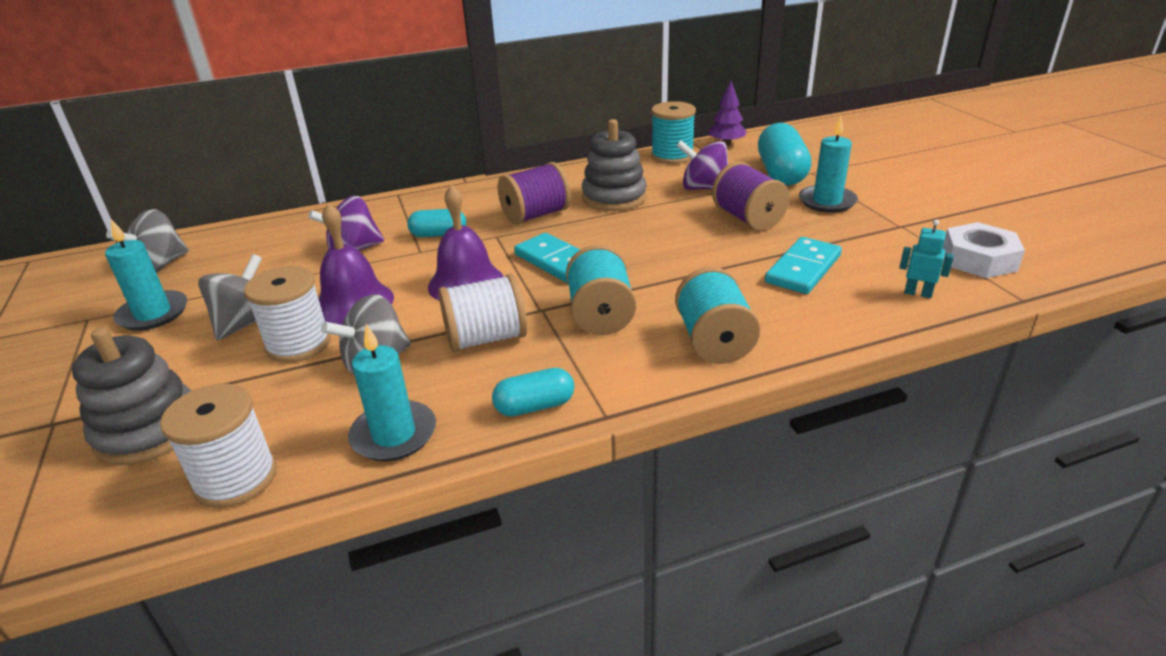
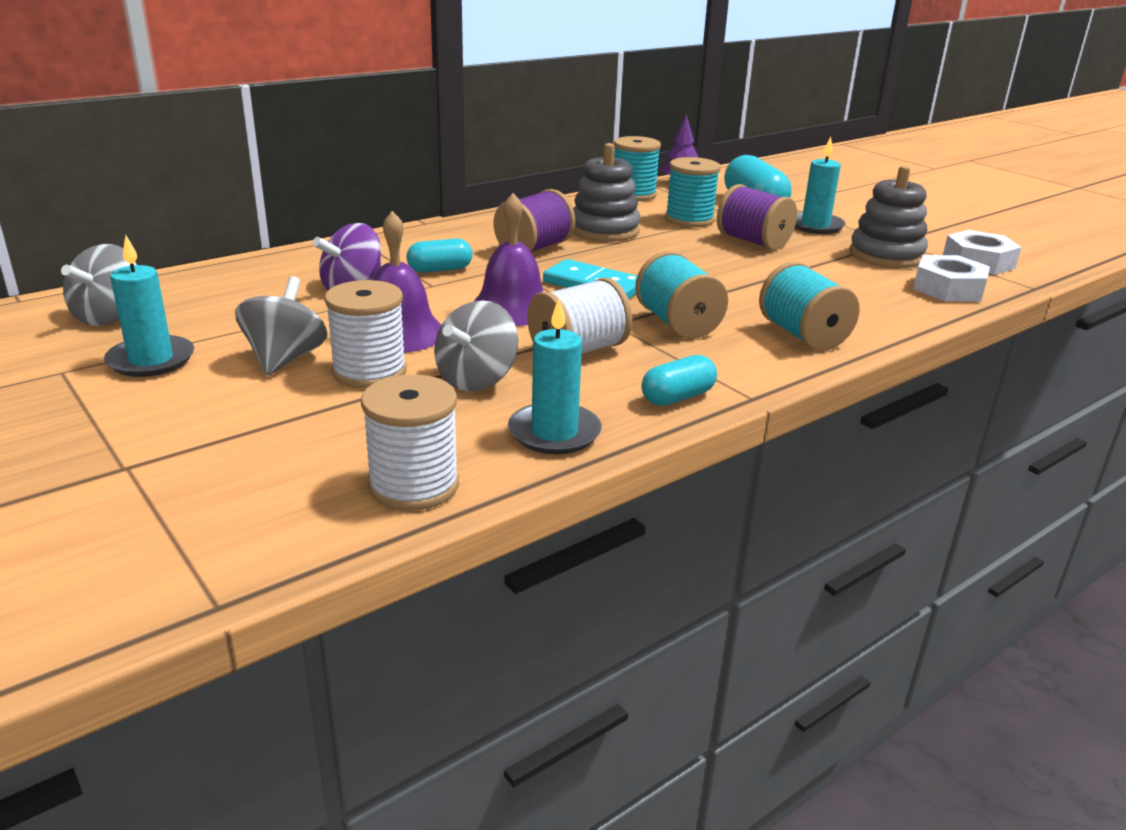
camera: 20 degrees left, 5 degrees down
grey stacking toy [72,328,191,466] -> grey stacking toy moved to [849,166,928,268]
purple spinning top [676,140,728,190] -> turquoise spool [665,157,721,227]
turquoise domino [765,237,842,294] -> none
turquoise robot [899,220,954,298] -> white nut [913,255,990,301]

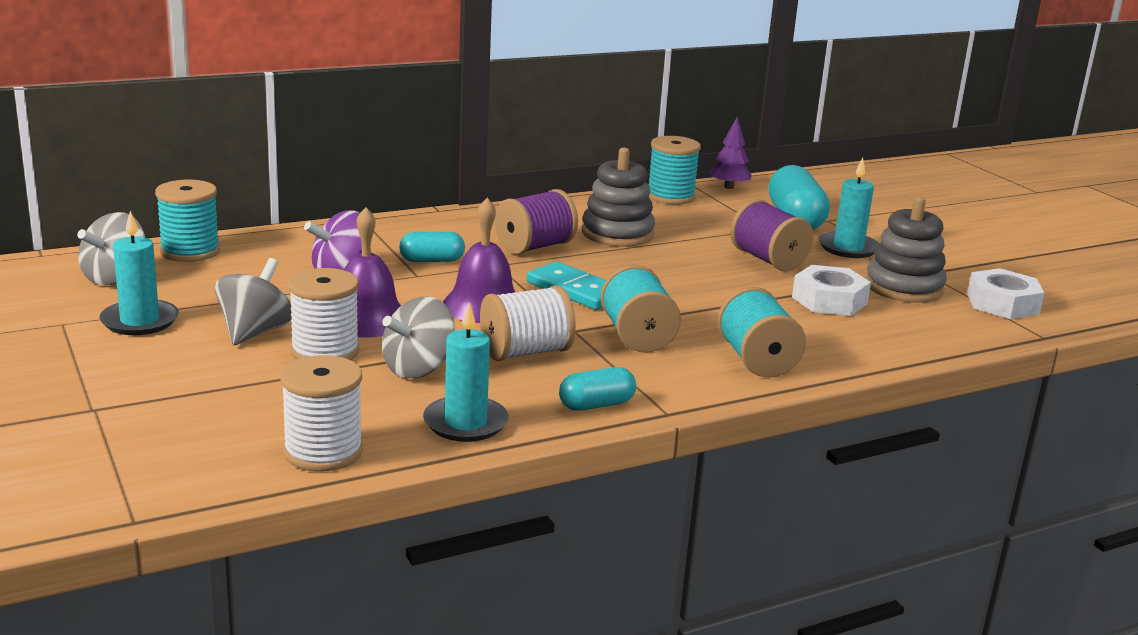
camera: 10 degrees right, 5 degrees down
turquoise spool [665,157,721,227] -> turquoise spool moved to [155,179,220,262]
white nut [913,255,990,301] -> white nut moved to [792,265,871,316]

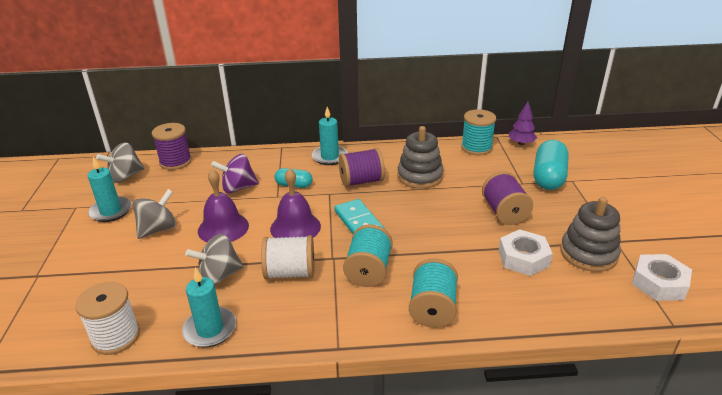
camera: 25 degrees right, 10 degrees up
turquoise spool [155,179,220,262] -> purple spool [152,123,192,170]
white spool [288,268,359,360] -> none
turquoise capsule [559,367,636,411] -> none
turquoise candle [819,157,879,258] -> turquoise candle moved to [312,107,348,165]

